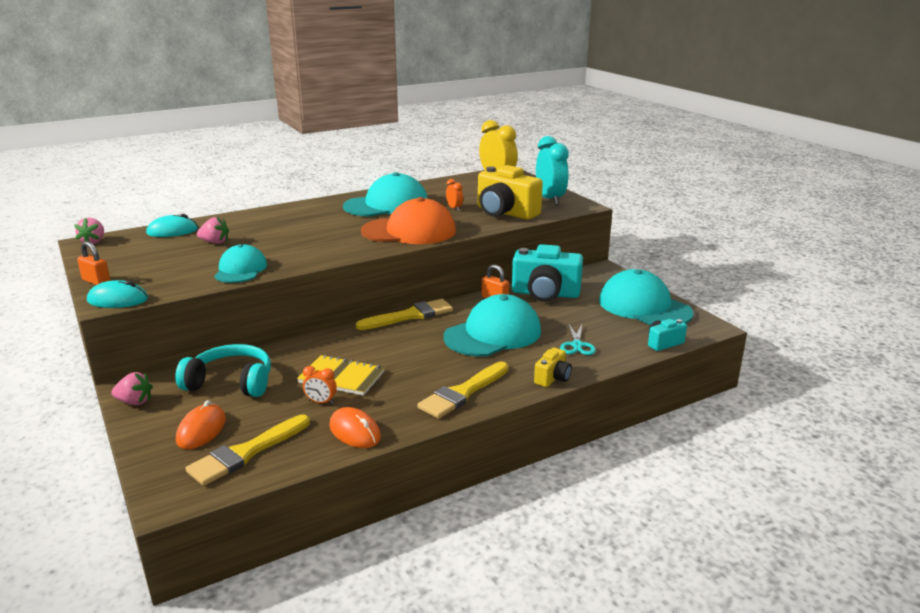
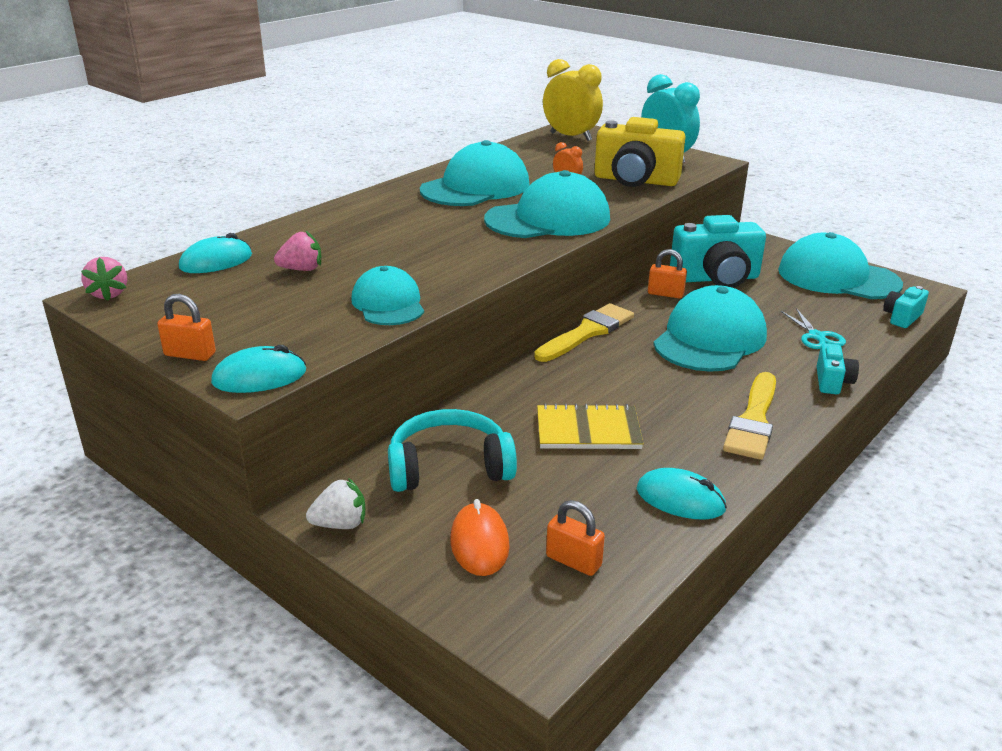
camera: 20 degrees left, 5 degrees up
pink strawberry [111,372,153,405] -> white strawberry [306,478,365,529]
yellow brush [185,414,310,486] -> orange padlock [546,500,605,576]
orange clock [303,366,337,404] -> none
orange mouse [329,407,381,448] -> turquoise mouse [636,468,727,520]
orange cap [361,197,456,244] -> turquoise cap [484,170,610,238]
yellow camera [534,348,572,387] -> turquoise camera [817,343,859,394]

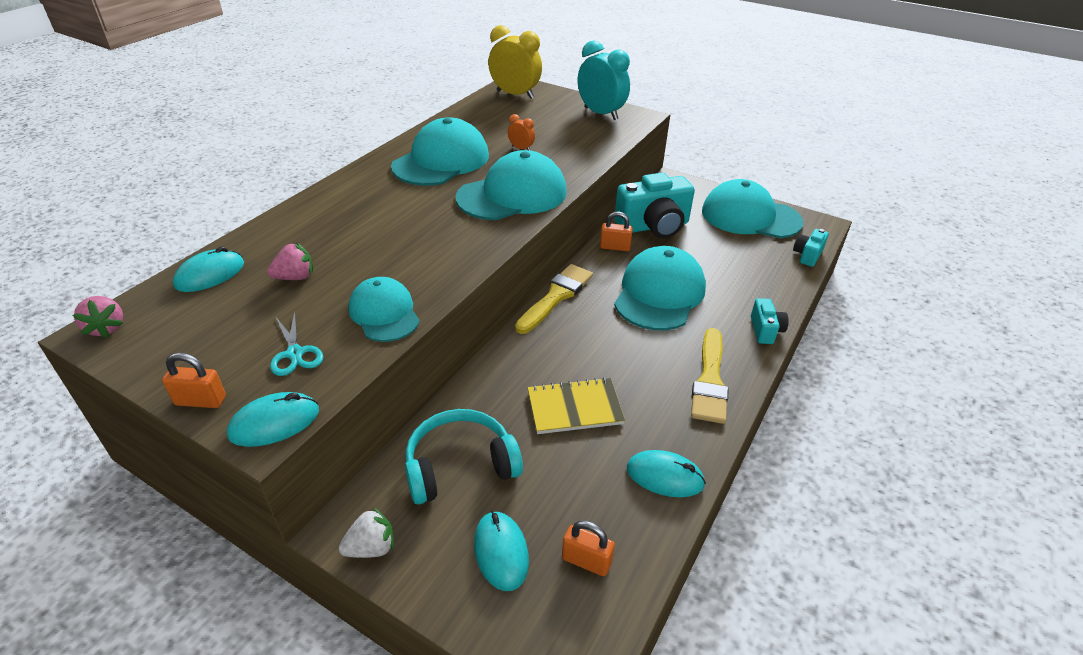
camera: 10 degrees left, 10 degrees up
orange mouse [450,499,510,576] -> turquoise mouse [474,511,529,591]
yellow camera [594,117,685,187] -> none
turquoise scissors [781,308,846,349] -> turquoise scissors moved to [270,312,323,376]

